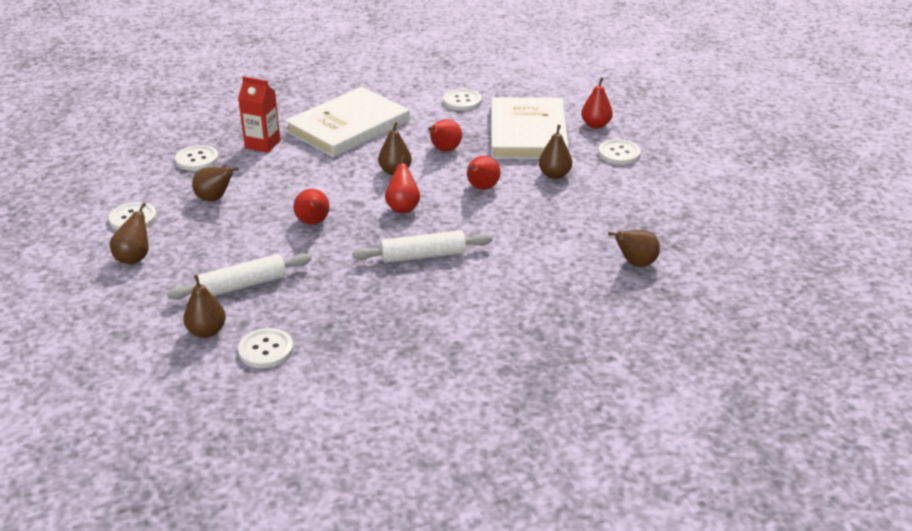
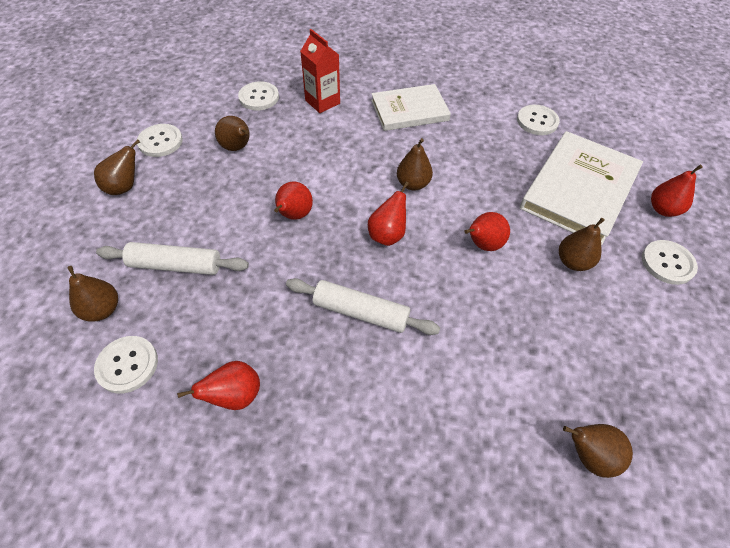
camera: 30 degrees right, 20 degrees up
white book [285,87,410,157] -> white book [371,84,451,131], size x0.66
red pear [428,119,462,151] -> red pear moved to [177,361,260,410]

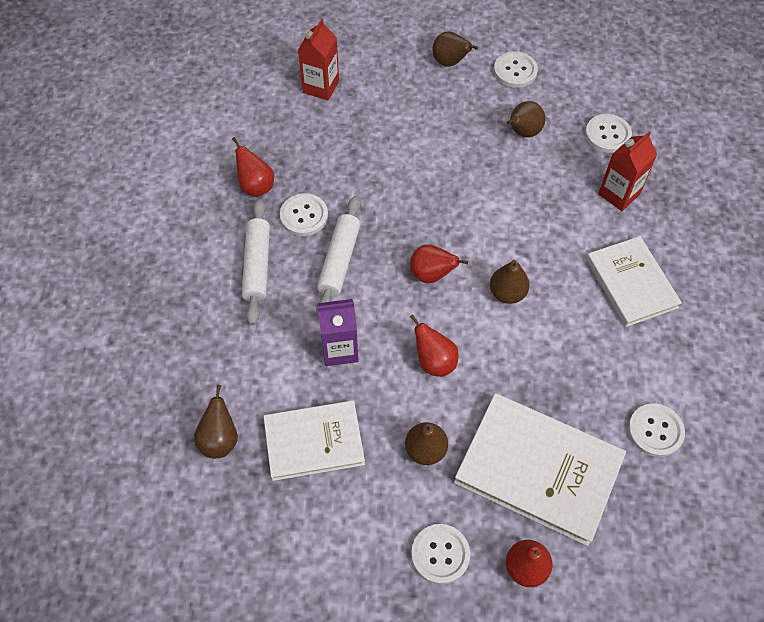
camera: 85 degrees right, 5 degrees up
brown pear [67,266,118,322] -> red carton [298,19,339,100]
white button [94,336,158,393] -> white button moved to [280,193,328,236]
white rolling pin [96,242,249,275] -> white rolling pin moved to [242,199,270,325]
red pear [274,182,313,220] -> none
none -> white book [263,400,365,481]
none -> purple carton [317,299,358,366]

